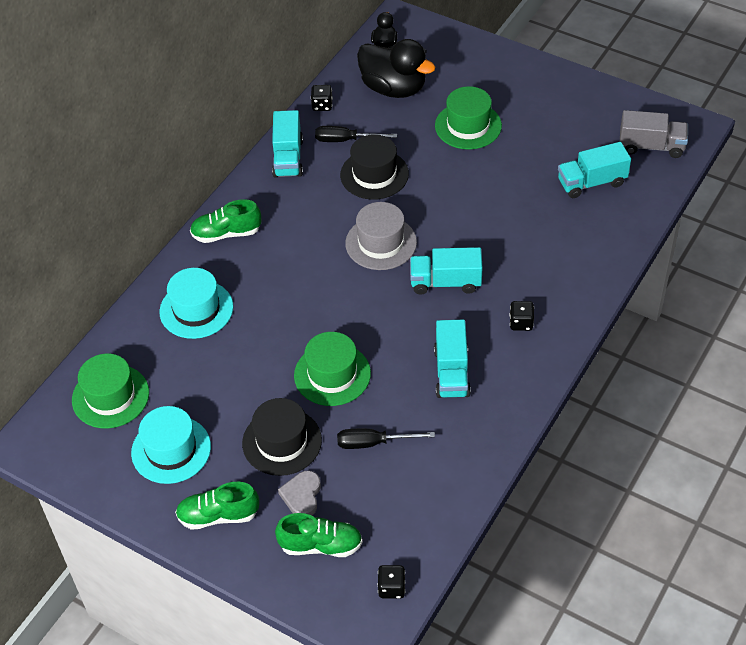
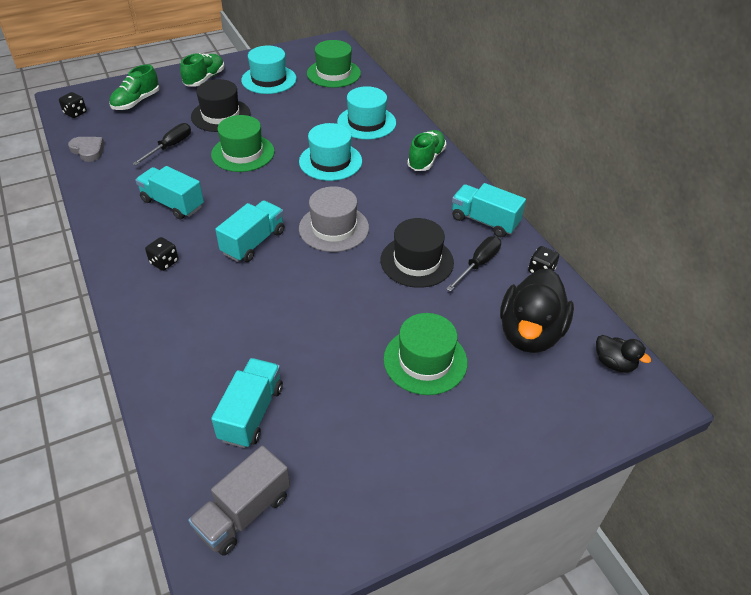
camera: 120 degrees right, 5 degrees down
grey heart [278,471,321,516] -> grey heart moved to [68,137,104,162]
black duck [357,39,435,98] -> black duck turned 45 degrees counterclockwise [500,269,574,353]
none -> turquoise hat [299,123,362,181]

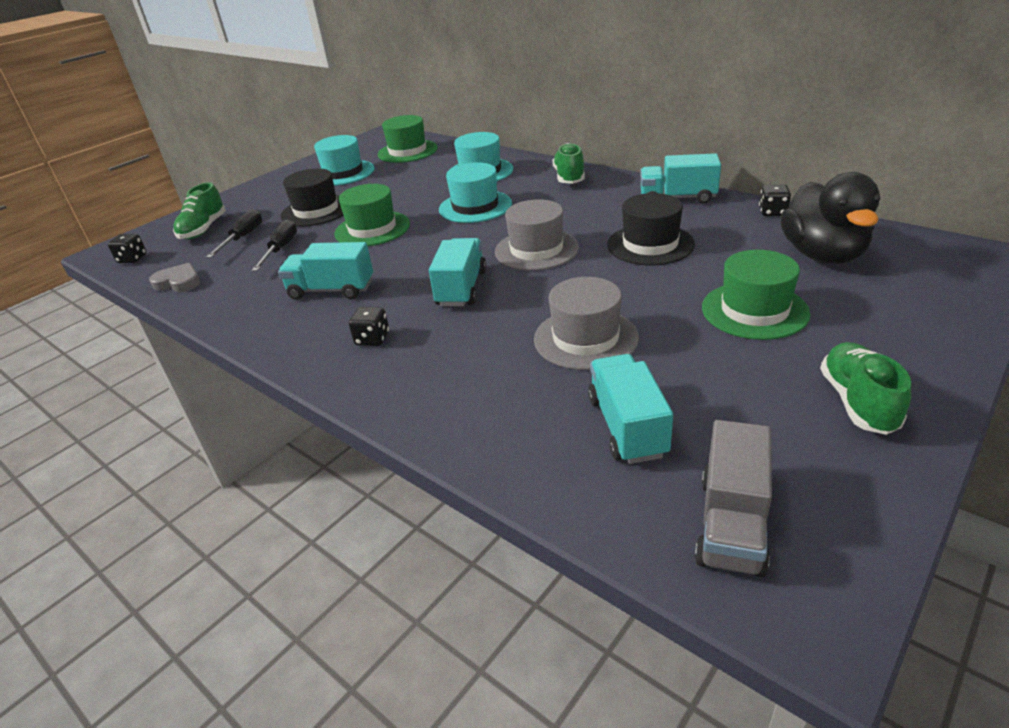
camera: 20 degrees left, 10 degrees down
green shoe [180,53,224,87] -> green shoe moved to [820,342,911,435]
black screwdriver [446,236,501,292] -> black screwdriver moved to [206,209,262,258]
black duck [596,335,651,373] -> none
none -> grey hat [534,277,639,370]

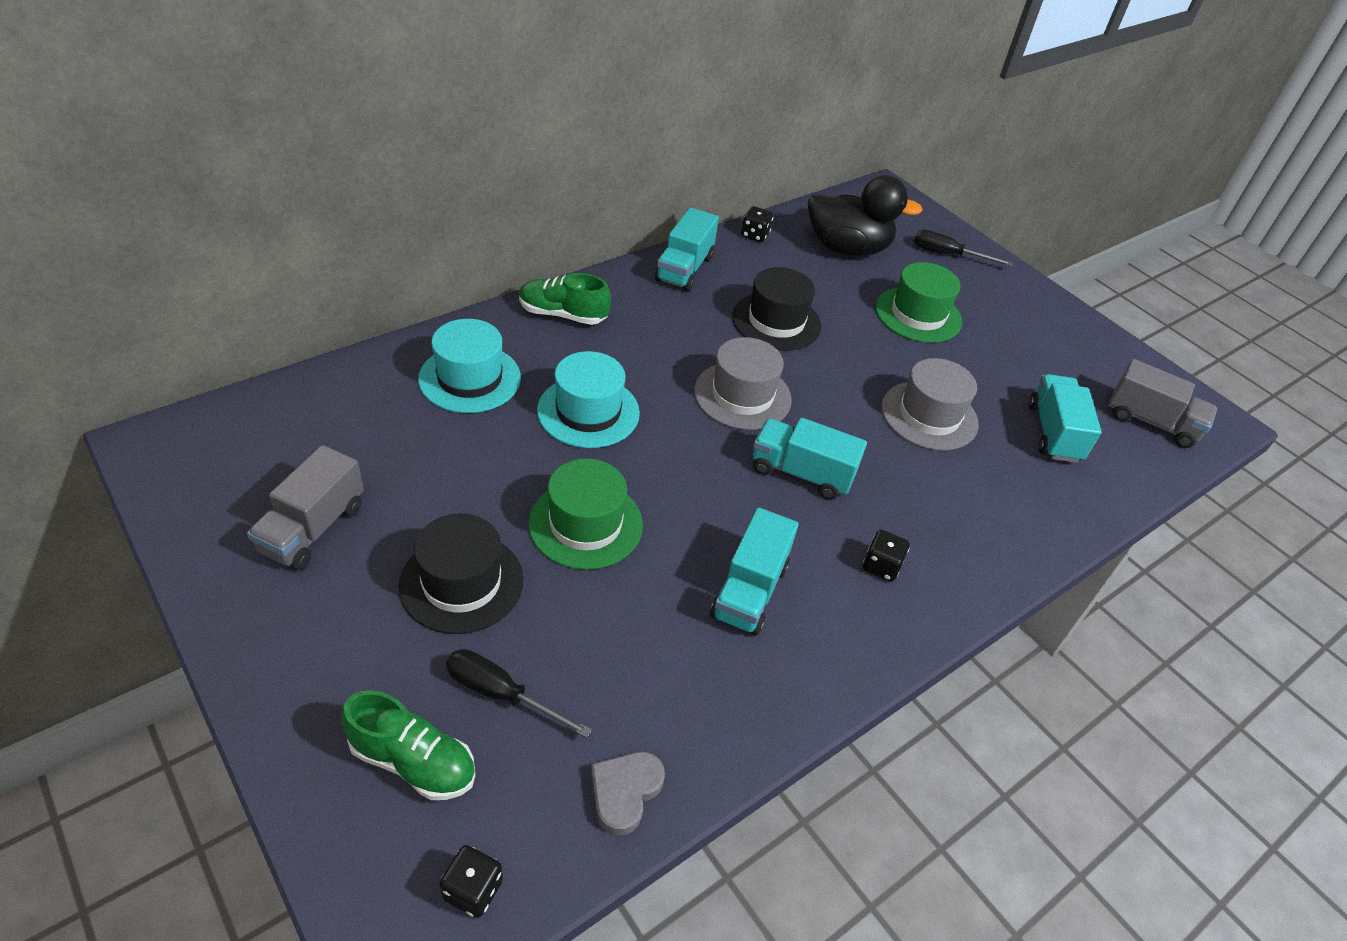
camera: 85 degrees left, 10 degrees up
black screwdriver [251,219,297,271] -> black screwdriver moved to [914,230,1013,266]
turquoise hat [314,135,374,186] -> grey truck [247,445,364,570]
green hat [378,115,438,163] -> none
turquoise truck [588,354,673,464] -> turquoise truck turned 90 degrees clockwise [1029,374,1102,463]
green shoe [820,342,911,435] -> none

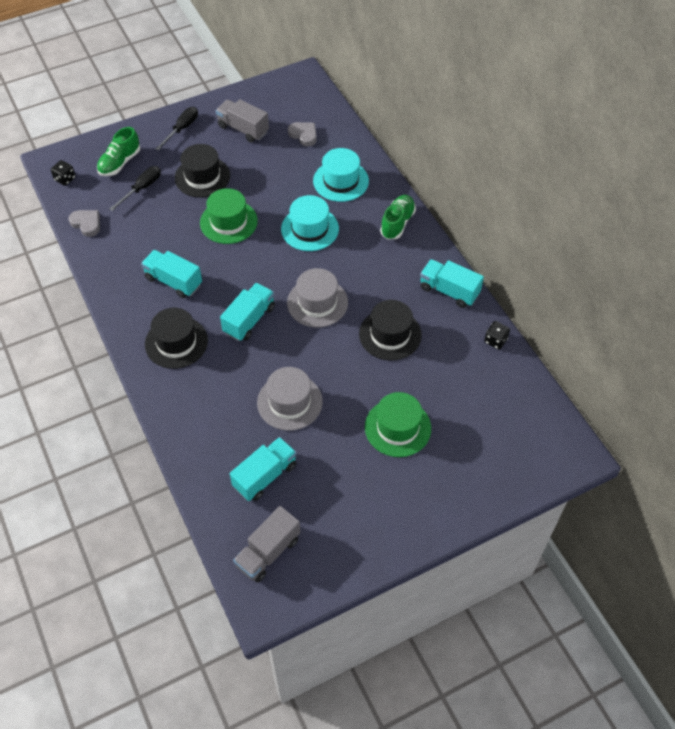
camera: 105 degrees right, 10 degrees up
black duck [808,175,923,256] -> none
black dice [863,530,909,581] -> black hat [145,308,208,369]
black screwdriver [914,230,1013,266] -> black screwdriver moved to [155,107,198,151]
turquoise truck [1029,374,1102,463] -> turquoise truck turned 60 degrees counterclockwise [230,437,297,501]
none -> grey heart [288,122,317,147]

